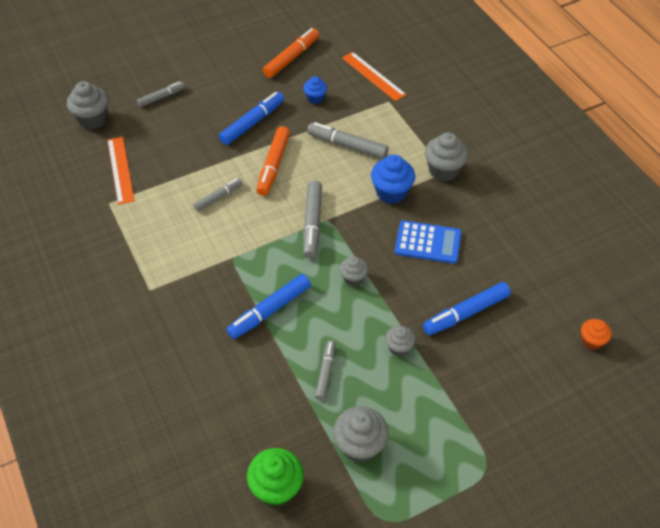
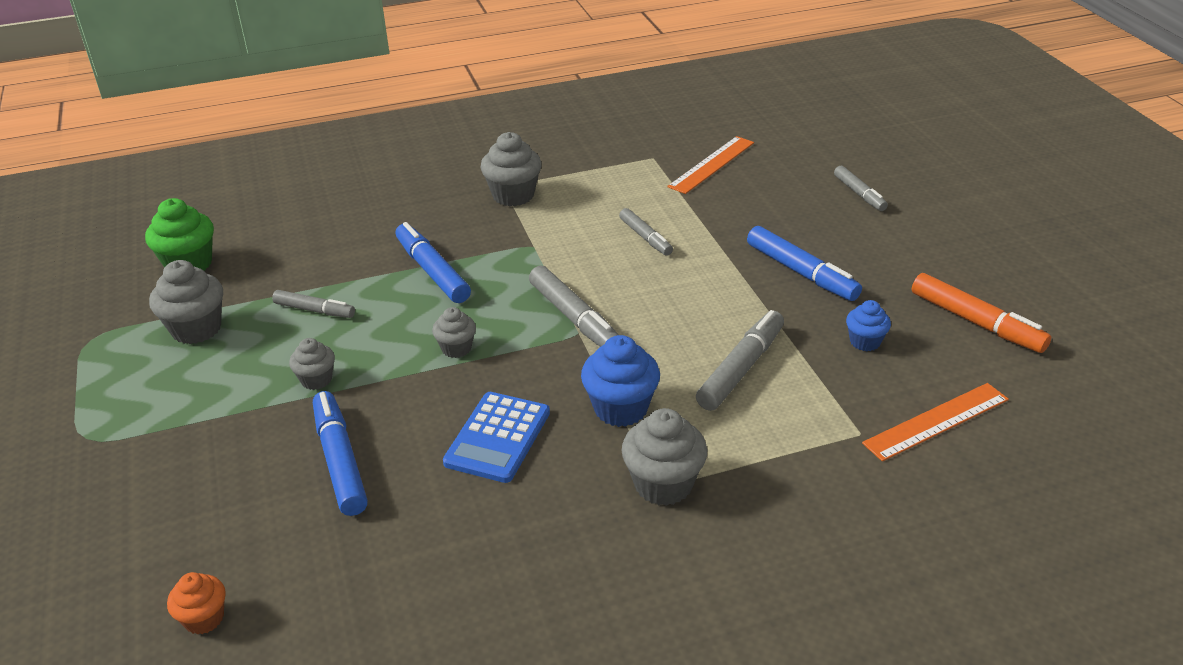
camera: 100 degrees right, 15 degrees down
grey cupcake [67,81,109,129] -> grey cupcake moved to [480,132,542,206]
orange ruler [108,137,135,205] -> orange ruler turned 45 degrees counterclockwise [667,136,754,194]
orange marker [256,126,290,196] -> none
grey marker [303,181,322,258] -> grey marker turned 135 degrees counterclockwise [529,266,619,347]

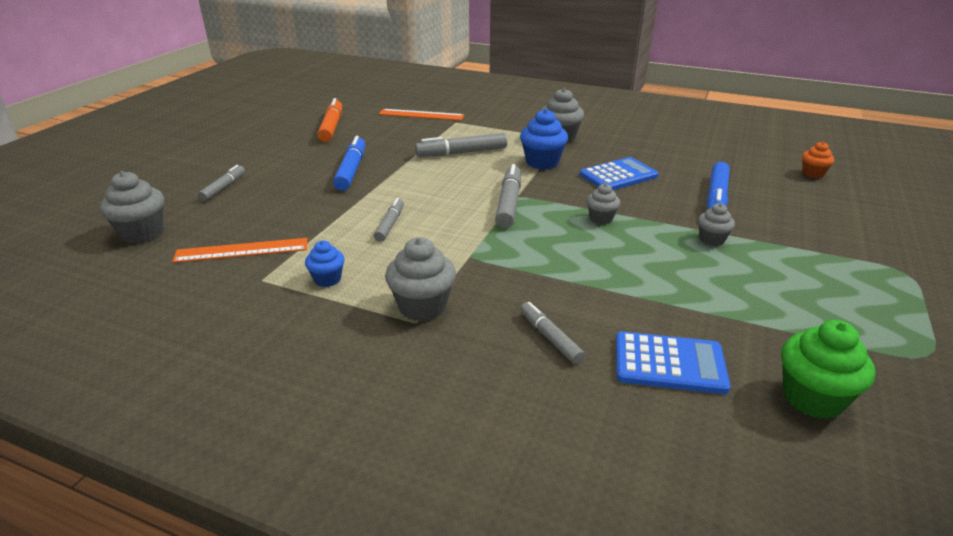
camera: 140 degrees left, 5 degrees down
grey cupcake [149,260,223,344] -> grey cupcake moved to [100,171,164,243]
grey marker [272,290,355,318] -> grey marker moved to [520,302,585,364]
blue marker [395,222,471,303] -> none
blue cupcake [846,300,891,351] -> blue cupcake moved to [305,241,345,287]
none -> blue calculator [616,331,731,394]

